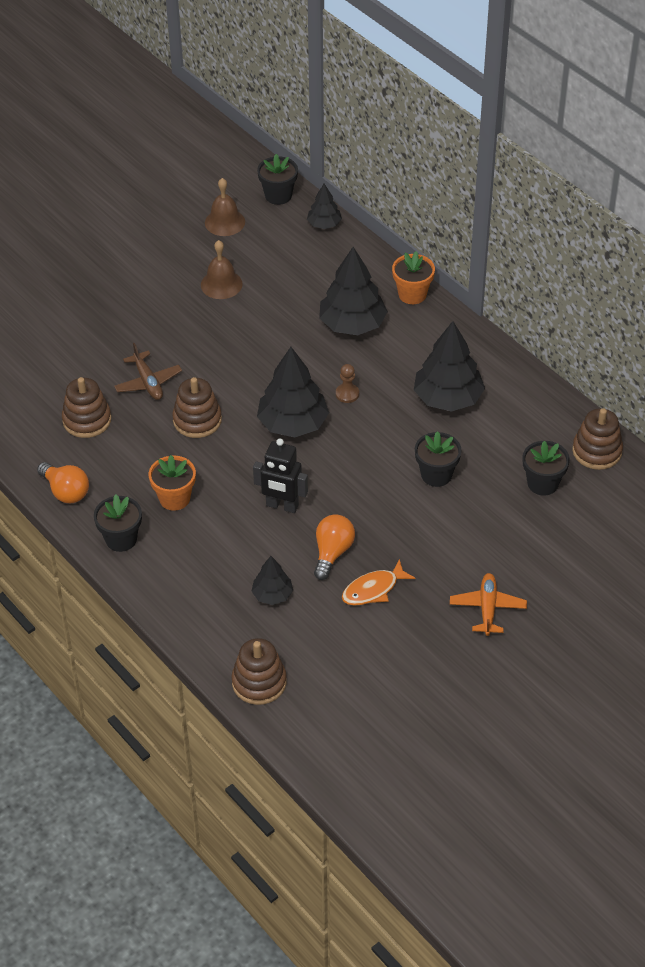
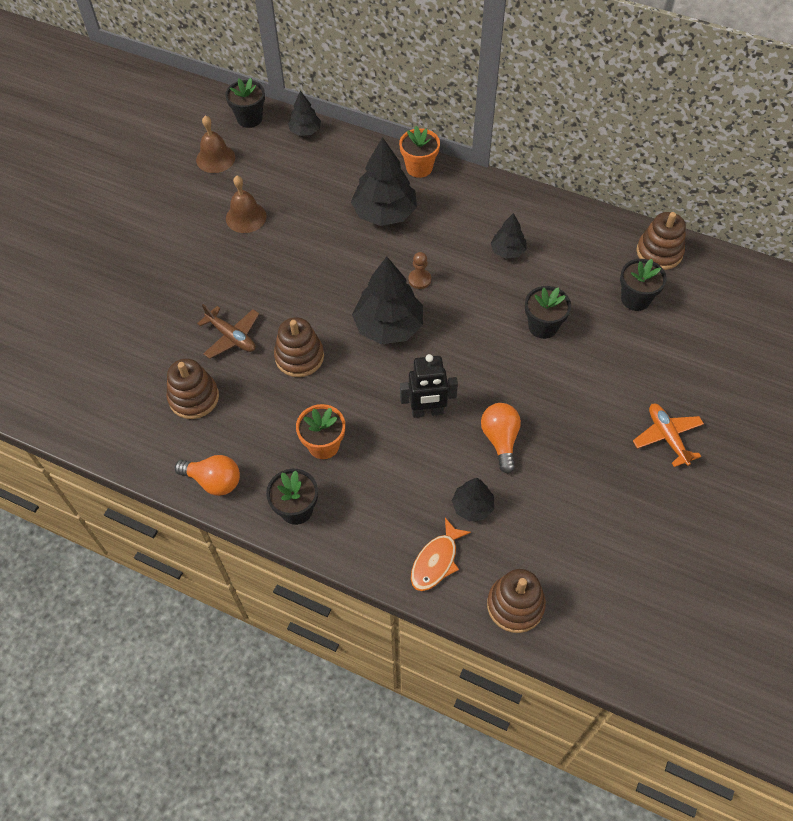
camera: 25 degrees left, 10 degrees up
orange fish [342,559,415,606] -> orange fish moved to [411,518,471,591]
black tree [414,321,485,412] -> black tree [491,213,527,259], size x0.54

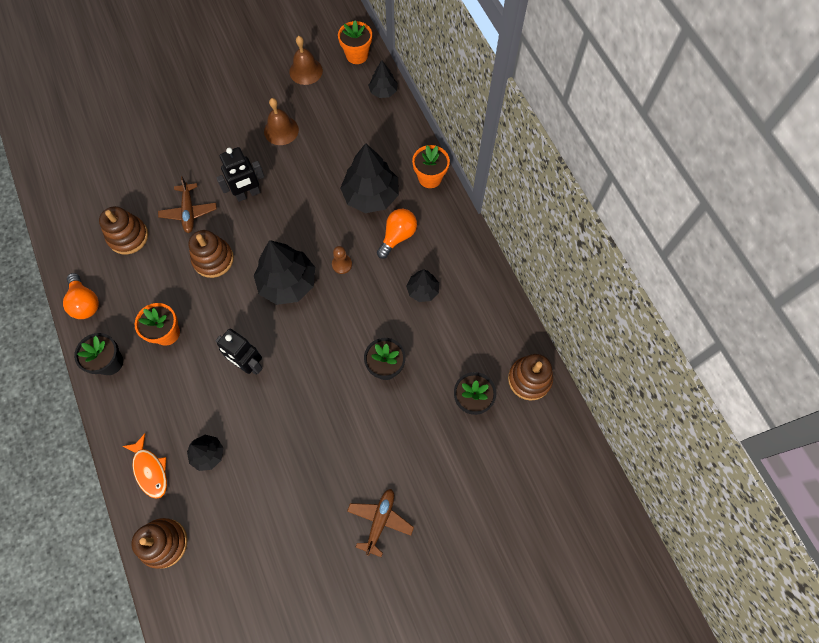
camera: 40 degrees right, 10 degrees up
black flower pot [225,78,265,128] -> orange flower pot [338,21,372,64]
orange fish [411,518,471,591] -> orange fish turned 105 degrees counterclockwise [123,433,167,499]
orange light bulb [481,403,521,473] -> orange light bulb moved to [377,209,417,259]
orange plane [633,404,704,467] -> brown plane [347,489,414,557]
none -> black robot [216,147,264,202]

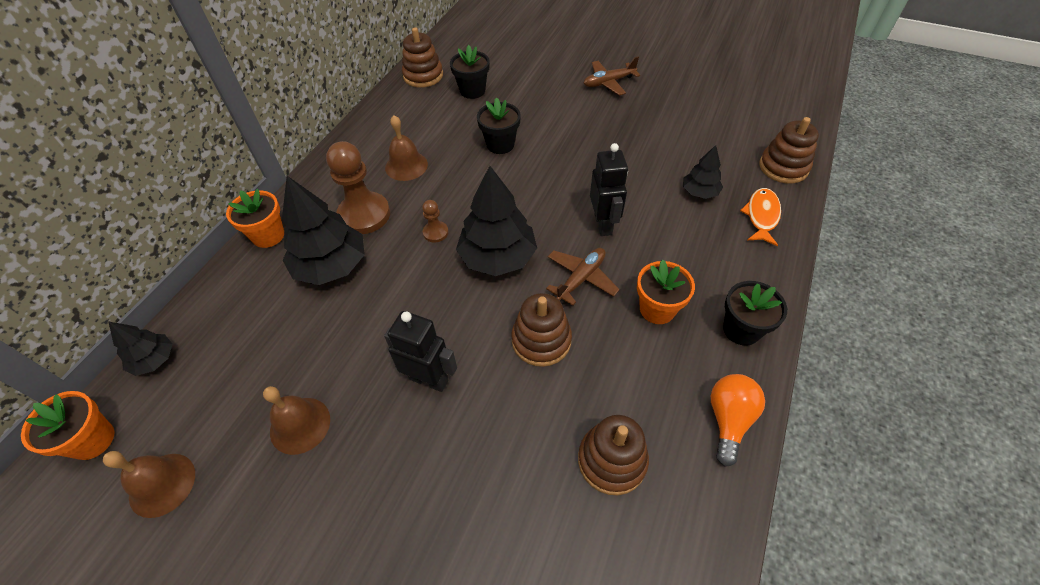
camera: 130 degrees left, 15 degrees down
brown plane [158,176,217,233] -> brown plane moved to [546,248,620,306]
orange light bulb [377,209,417,259] -> brown pawn [326,141,390,234]
black tree [406,270,439,302] -> brown bell [385,115,428,181]

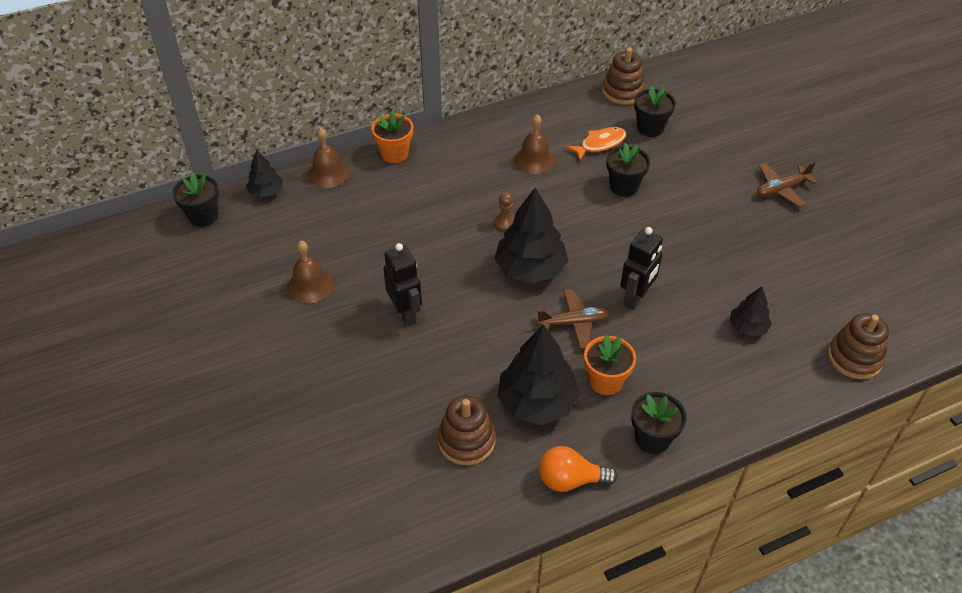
camera: 40 degrees right, 5 degrees down
orange flower pot [21,391,115,460] -> black flower pot [173,172,219,227]
brown bell [103,451,195,518] -> brown bell moved to [308,128,349,188]
black tree [282,176,365,285] -> black tree moved to [497,324,580,425]
brown pawn [326,141,390,234] -> none
brown stacking toy [511,293,572,367] -> none
brown plane [584,57,640,95] -> brown plane turned 45 degrees counterclockwise [757,162,817,208]
orange light bulb [711,374,765,467] -> orange light bulb turned 150 degrees counterclockwise [539,446,617,492]
orange fish [740,188,781,246] -> orange fish moved to [566,127,627,160]

